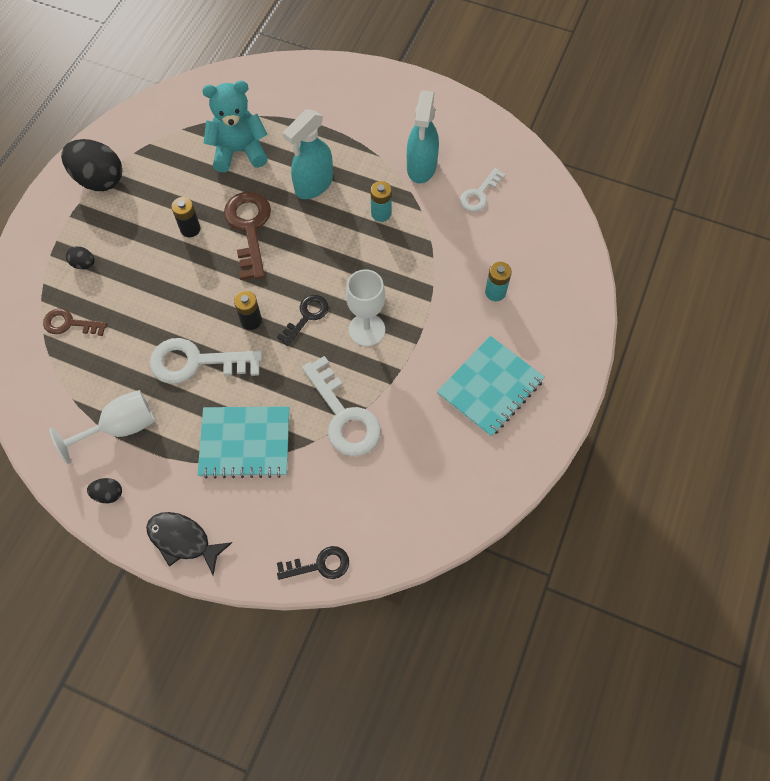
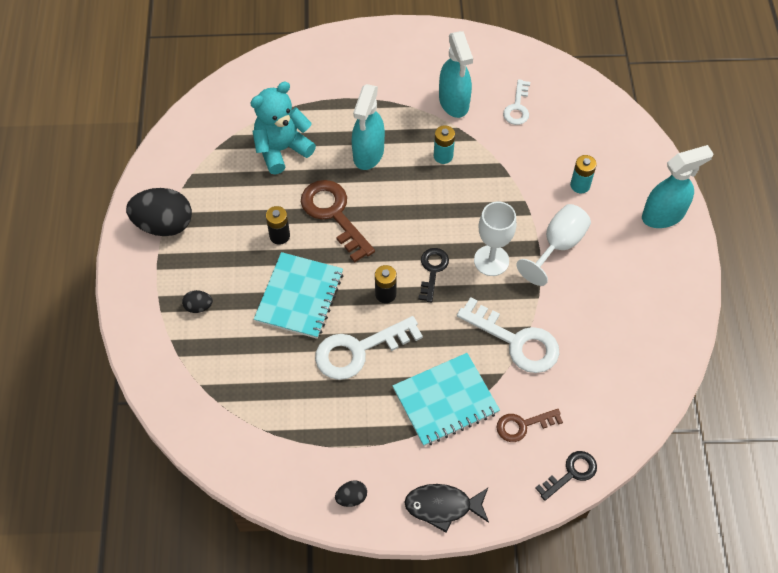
camera: 25 degrees left, 5 degrees down
brown key [43,309,107,336] -> brown key moved to [496,409,563,442]
white goblet [50,390,155,464] -> white goblet moved to [516,204,591,286]
turquoise notebook [437,336,545,437] -> turquoise notebook moved to [254,252,343,339]
none -> turquoise spray bottle [642,145,714,228]

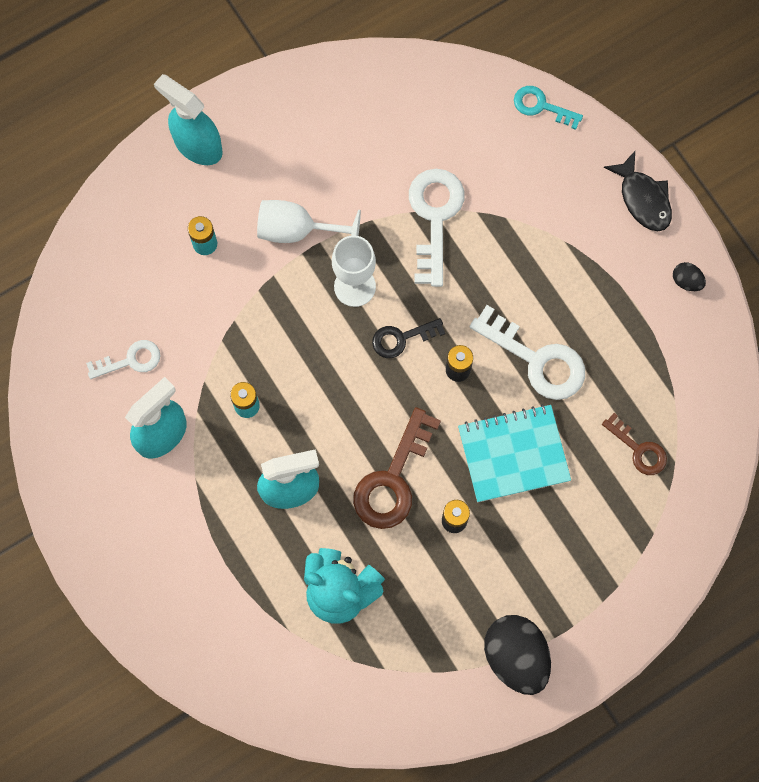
camera: 120 degrees left, 15 degrees up
black egg [182,290,213,313] -> none
turquoise notebook [393,353,500,446] -> none
brown key [496,409,563,442] -> brown key moved to [602,413,667,475]
black key [535,451,597,501] -> turquoise key [514,86,583,130]

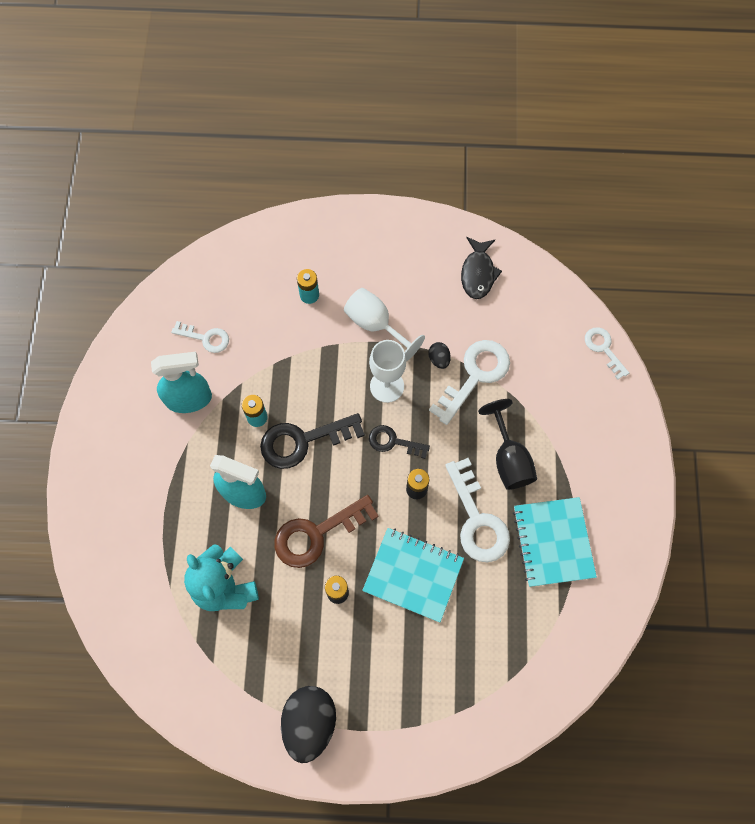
camera: 35 degrees right, 5 degrees down
turquoise spray bottle [154,74,223,165] -> none
turquoise key [514,86,583,130] -> white key [585,327,629,380]
brown key [602,413,667,475] -> none
black fish [603,151,672,231] -> black fish moved to [461,237,502,299]
black egg [673,262,706,291] -> black egg moved to [428,342,451,369]
none -> black key [260,413,365,469]
none -> black goblet [478,399,537,490]
none -> turquoise notebook [513,497,597,587]

